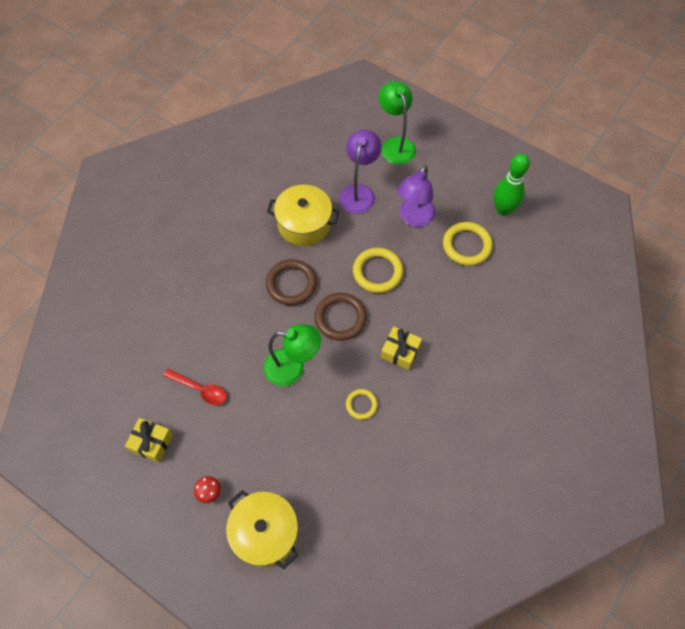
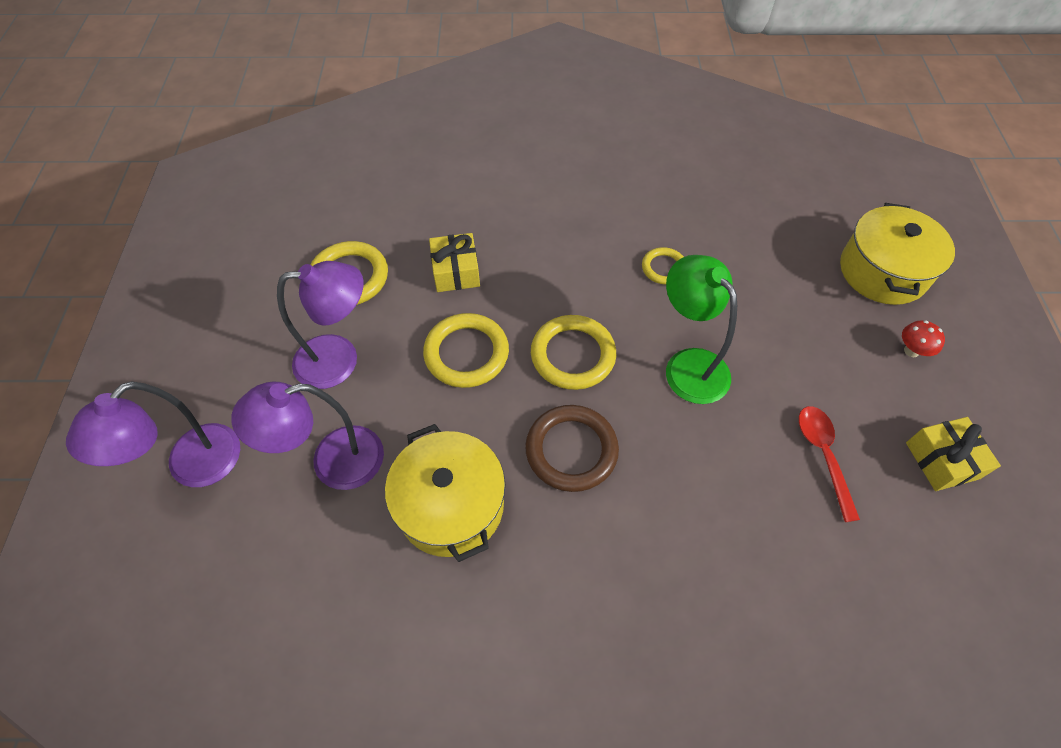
camera: 125 degrees left, 5 degrees down
brown ring [314,293,367,341] -> yellow ring [531,315,616,390]
green lamp [379,81,416,165] -> purple lamp [66,381,240,487]
yellow gift [381,326,422,370] -> yellow gift moved to [429,233,480,292]
green bowling pin [494,153,530,216] -> none

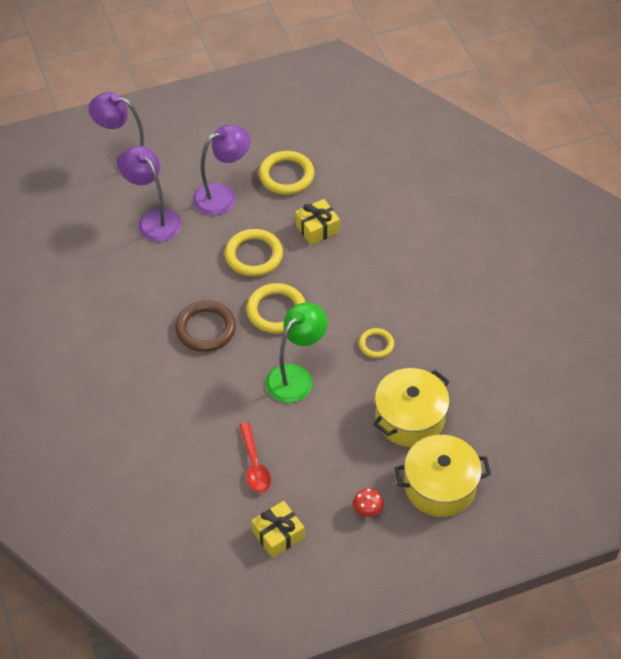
camera: 70 degrees right, 5 degrees down
purple lamp [277,261,364,389] -> purple lamp turned 90 degrees counterclockwise [193,125,250,215]
yellow pot [385,424,505,562] -> yellow pot moved to [373,368,450,447]
red spoon [799,406,860,522] -> red spoon turned 105 degrees clockwise [239,422,271,492]

